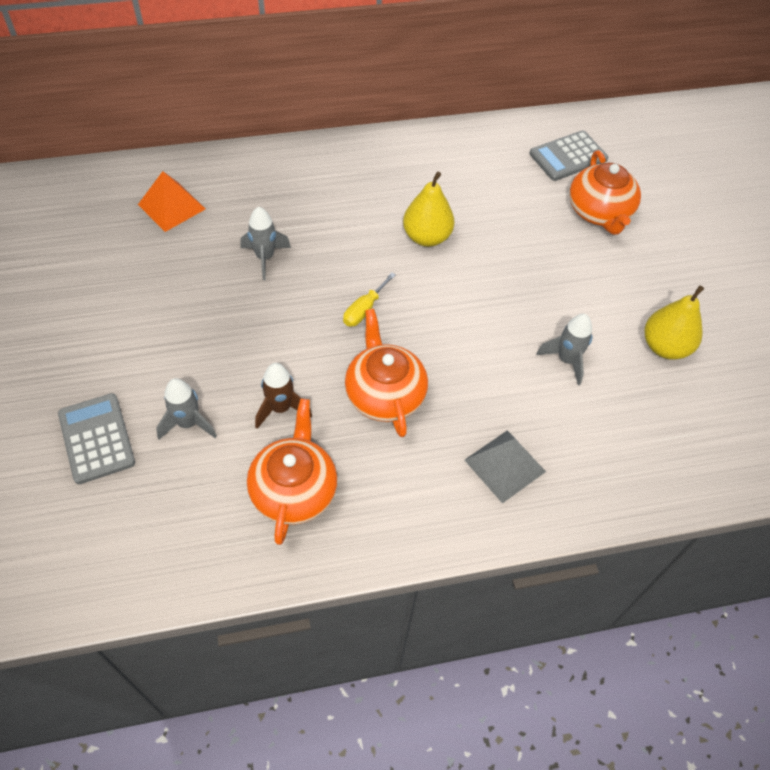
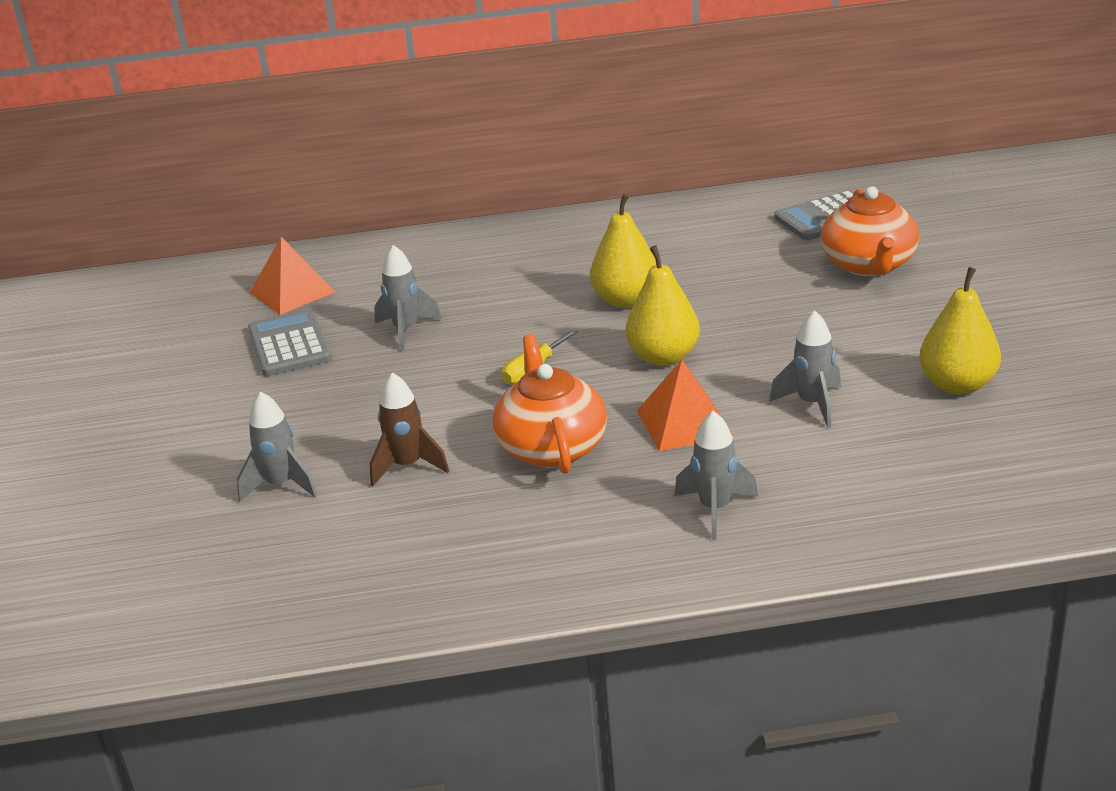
camera: 10 degrees right, 25 degrees down
grey calculator [58,393,135,484] -> grey calculator moved to [248,309,332,376]
orange teapot [247,399,337,545] -> none
grey pyramid [464,430,546,503] -> grey rocket [675,411,758,539]
none -> yellow pear [626,245,700,366]
none -> orange pyramid [637,360,733,451]

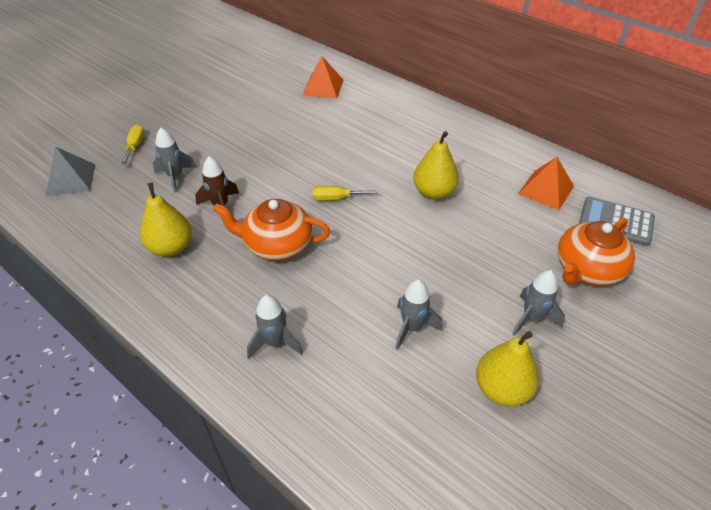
camera: 45 degrees right, 15 degrees up
grey calculator [248,309,332,376] -> none
grey rocket [374,245,442,350] -> grey rocket moved to [512,270,565,336]
orange teapot [493,334,607,474] -> orange teapot turned 120 degrees counterclockwise [213,199,330,261]
yellow pear [626,245,700,366] -> yellow pear moved to [140,183,192,257]
orange pyramid [637,360,733,451] -> orange pyramid moved to [518,157,574,210]
none -> grey pyramid [46,147,95,196]
none -> yellow screwdriver [121,125,144,165]

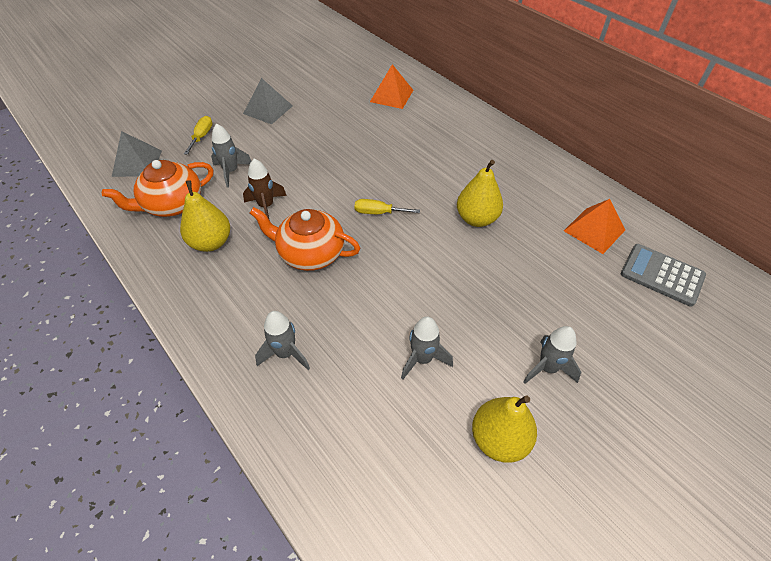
camera: 10 degrees right, 5 degrees up
orange teapot [558,218,635,286] -> orange teapot moved to [102,160,213,217]
none -> grey pyramid [243,78,293,125]

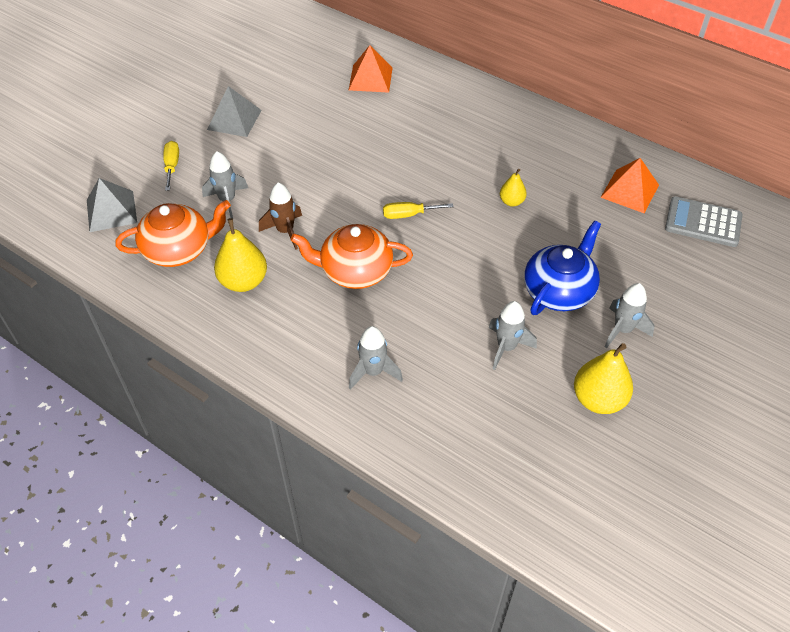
camera: 15 degrees left, 0 degrees up
orange teapot [102,160,213,217] -> orange teapot turned 150 degrees counterclockwise [115,200,231,267]
yellow pear [457,160,503,227] -> yellow pear [500,169,527,207], size x0.56
none -> blue teapot [524,221,601,315]

